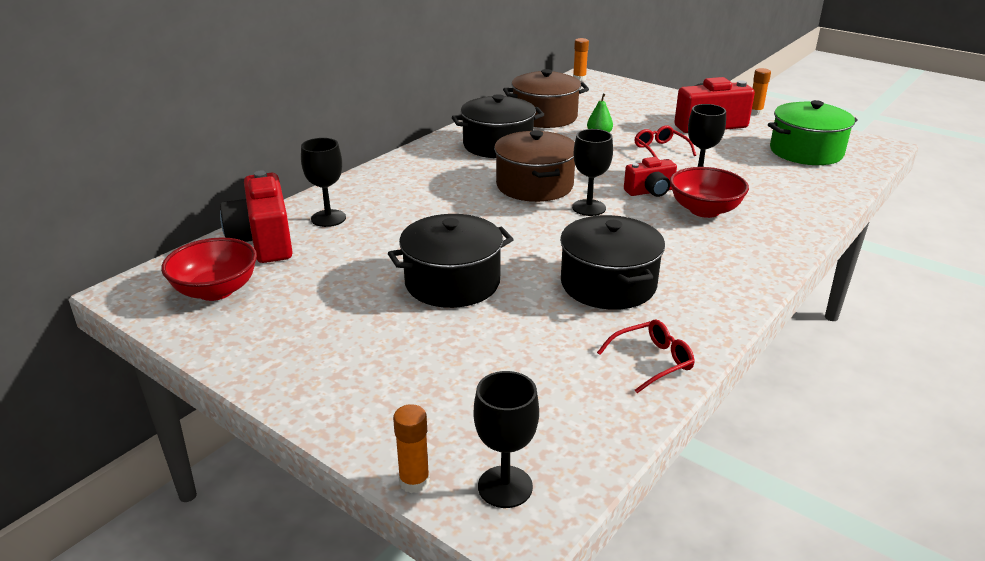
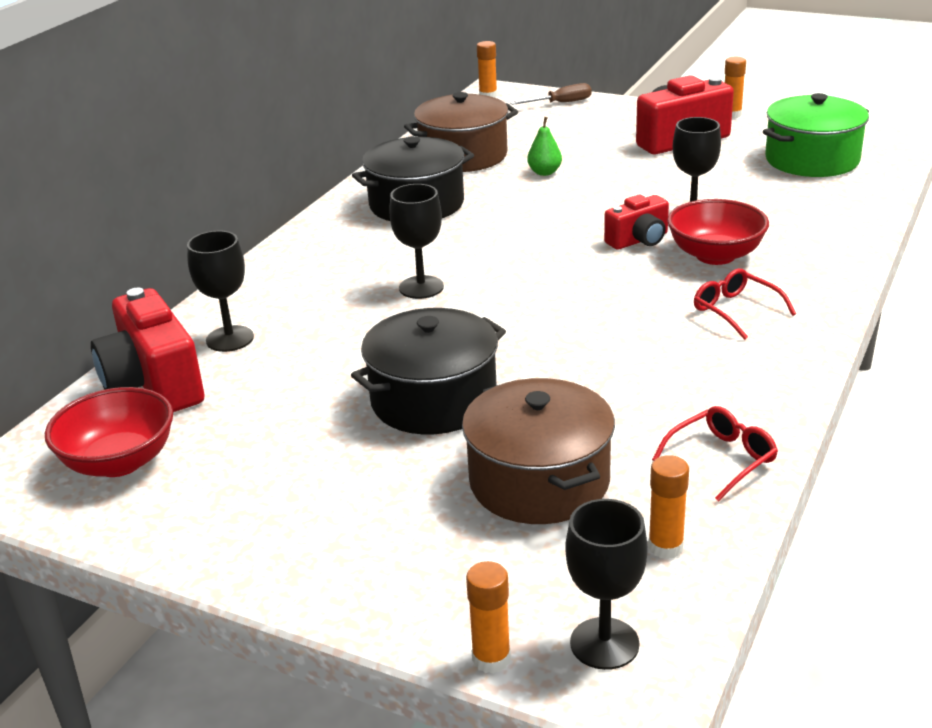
camera: 10 degrees left, 0 degrees up
brown pot [494,130,575,202] -> brown pot moved to [462,378,615,524]
black pot [560,215,665,310] -> none
black goblet [572,129,613,216] -> black goblet moved to [389,184,444,299]
red glasses [635,125,696,157] -> red glasses moved to [694,268,796,340]
none -> brown screwdriver [510,83,592,105]
none -> orange glue stick [648,455,689,559]

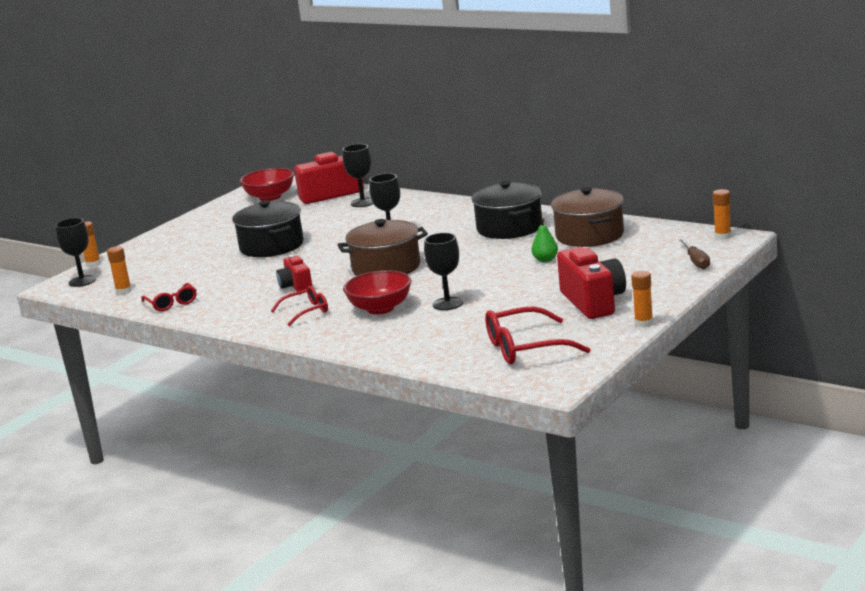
camera: 100 degrees right, 10 degrees down
brown pot [462,378,615,524] -> brown pot moved to [338,219,428,276]
red camera [604,195,669,250] -> red camera moved to [276,255,313,292]
green pot [763,93,869,177] -> red glasses [485,306,591,364]

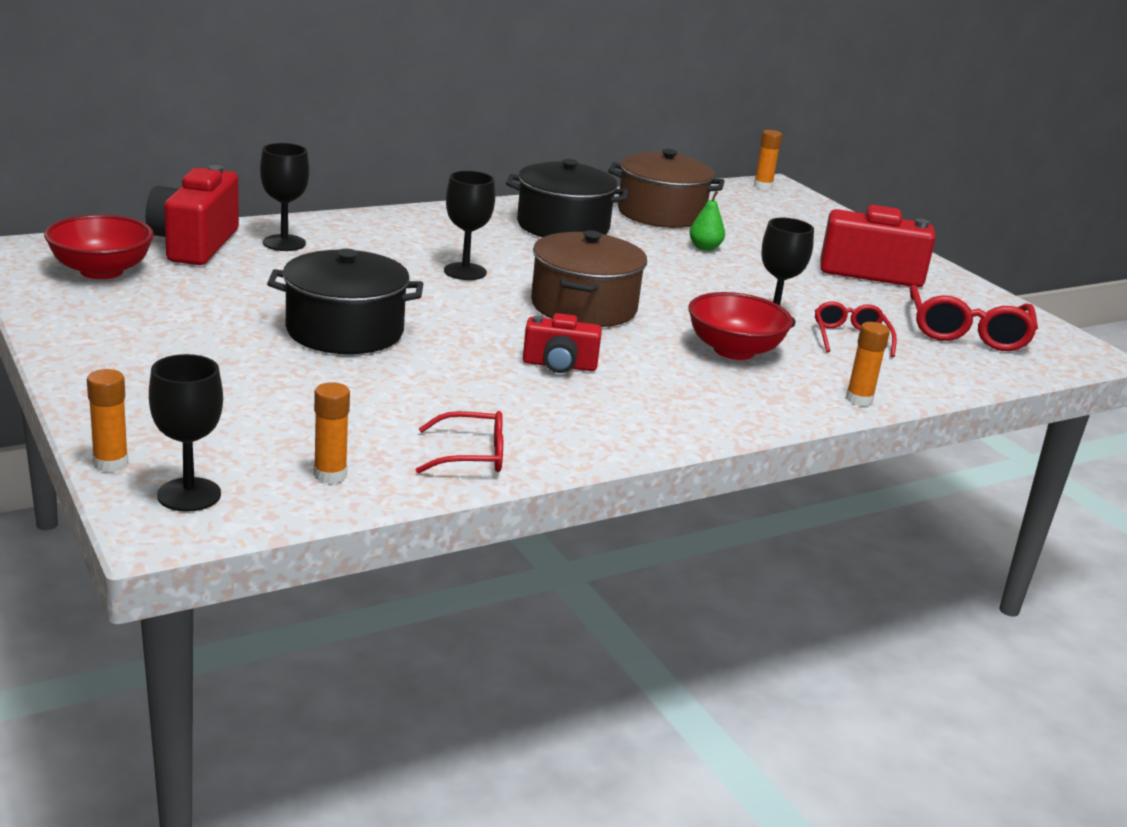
camera: 70 degrees left, 5 degrees up
red glasses [271,286,328,326] -> red glasses moved to [815,301,897,357]
orange glue stick [631,271,653,327] -> orange glue stick moved to [846,322,890,406]
brown screwdriver [678,238,710,269] -> none

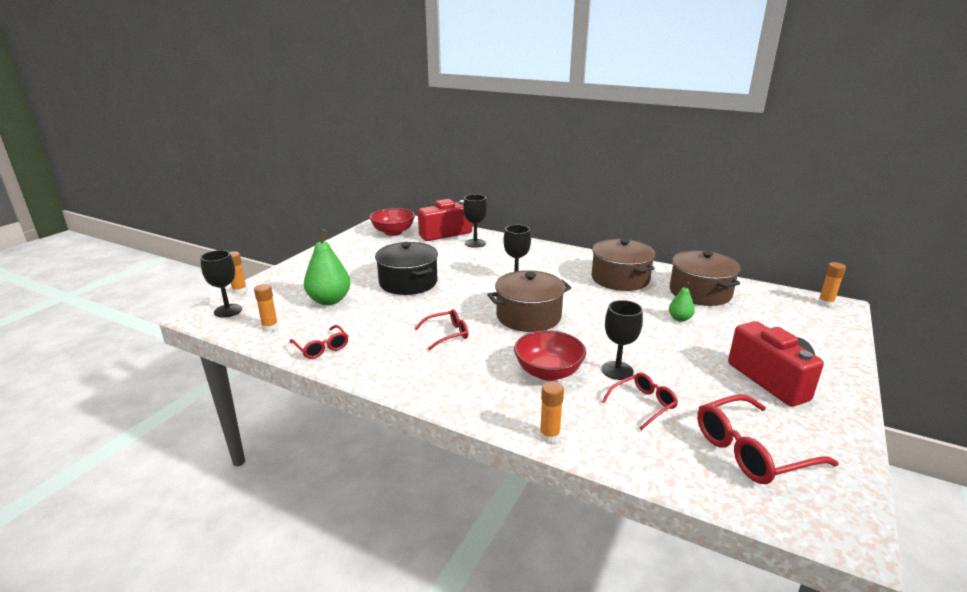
camera: 60 degrees right, 0 degrees up
black pot [506,159,628,237] -> brown pot [592,239,656,291]
red camera [523,313,602,373] -> red glasses [415,309,469,350]
none -> green pear [304,229,351,305]

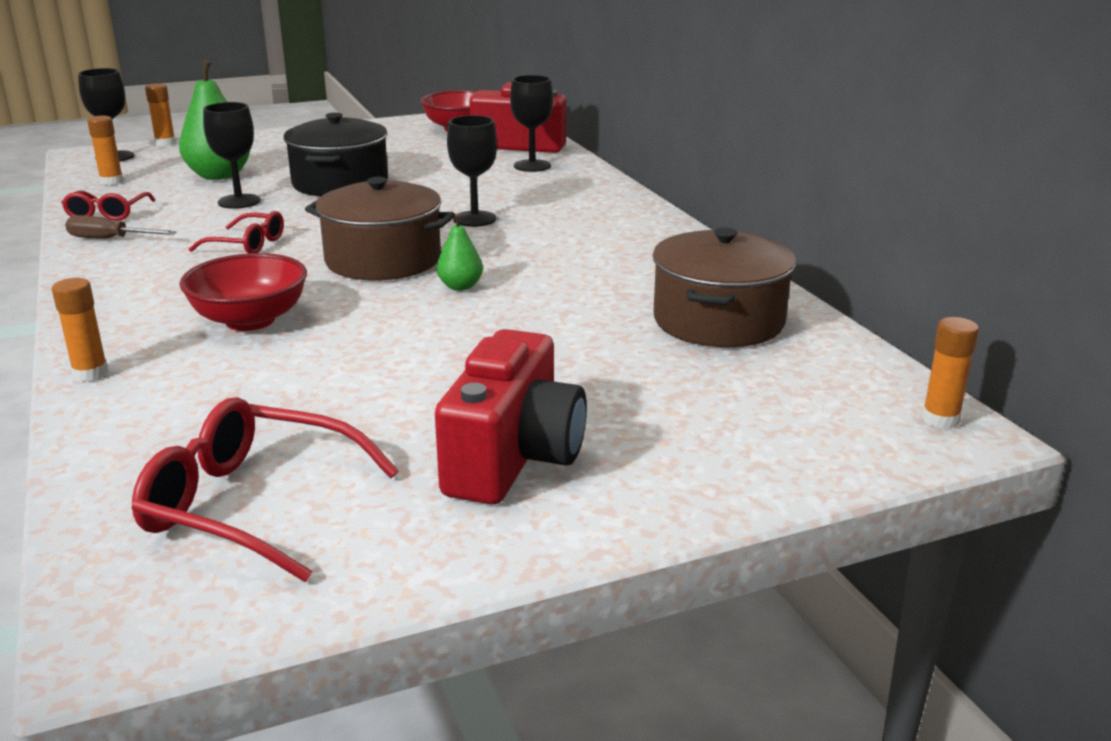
camera: 40 degrees right, 0 degrees up
brown pot [592,239,656,291] -> none
black goblet [602,300,643,380] -> black goblet moved to [203,102,260,209]
red glasses [602,373,678,430] -> none
green pear [669,282,695,322] -> green pear moved to [437,214,483,291]
none -> brown screwdriver [65,215,177,239]

